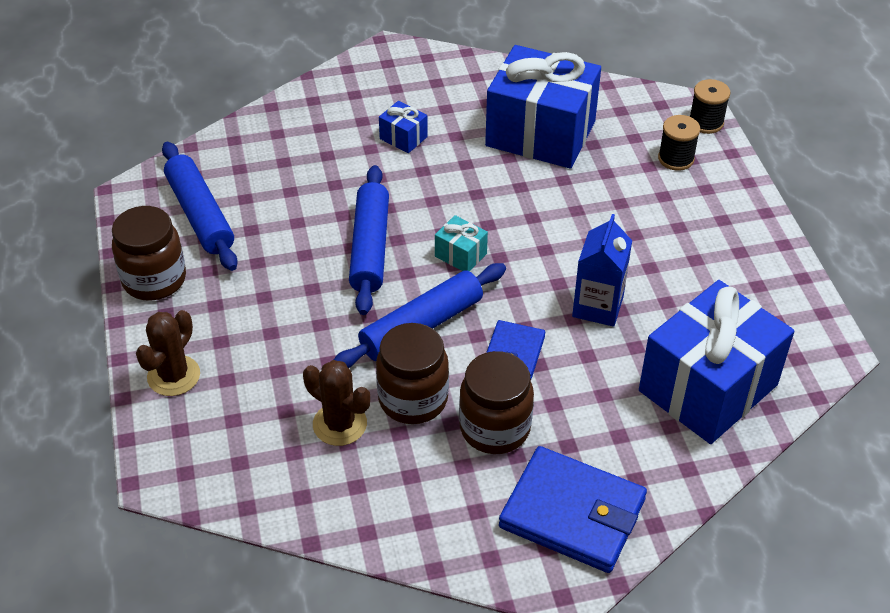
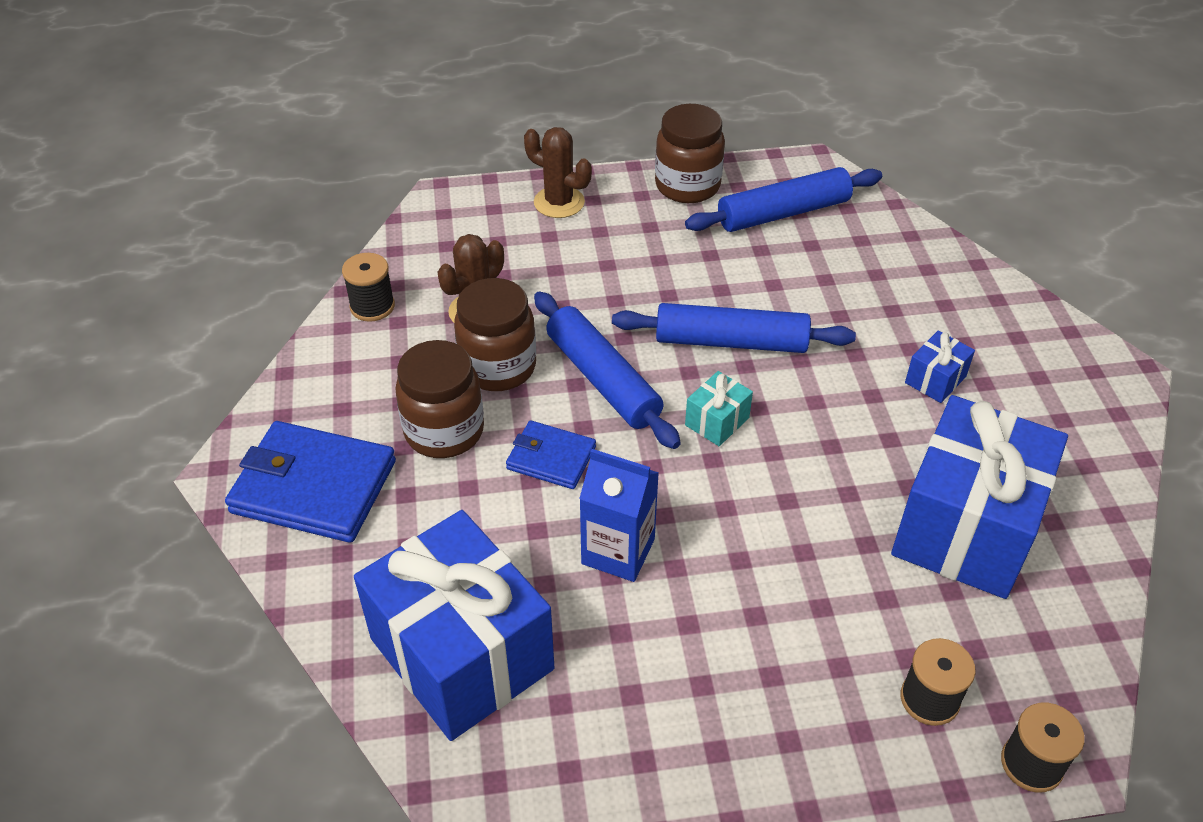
camera: 95 degrees right, 0 degrees up
blue wallet [499,446,647,573] -> blue wallet turned 75 degrees clockwise [225,421,396,543]
none -> black spool [342,253,395,322]

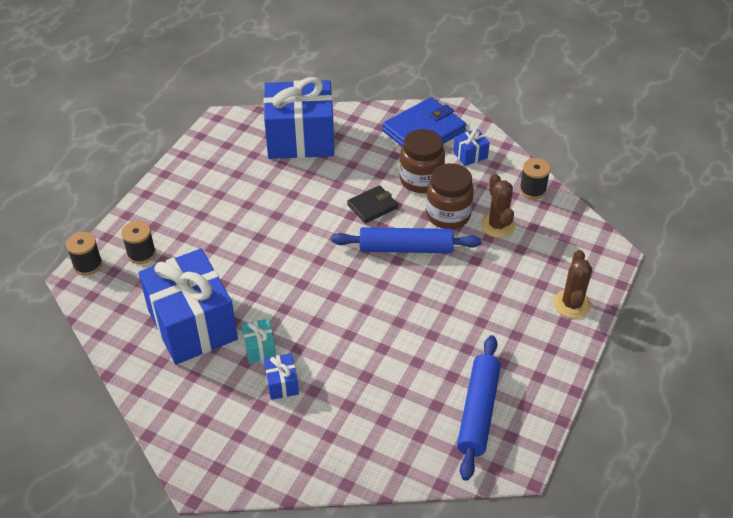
camera: 125 degrees right, 0 degrees up
blue wallet [506,420,596,489] -> black wallet [347,185,398,224]
brown cactus [524,127,592,218] -> brown cactus turned 60 degrees counterclockwise [554,250,592,318]
blue carton [579,449,659,582] -> none
blue rolling pin [612,303,856,353] -> none
brown jar [655,104,725,203] -> none
turquoise gift [685,371,753,446] -> turquoise gift moved to [241,319,276,364]
none -> blue gift [453,129,490,166]

